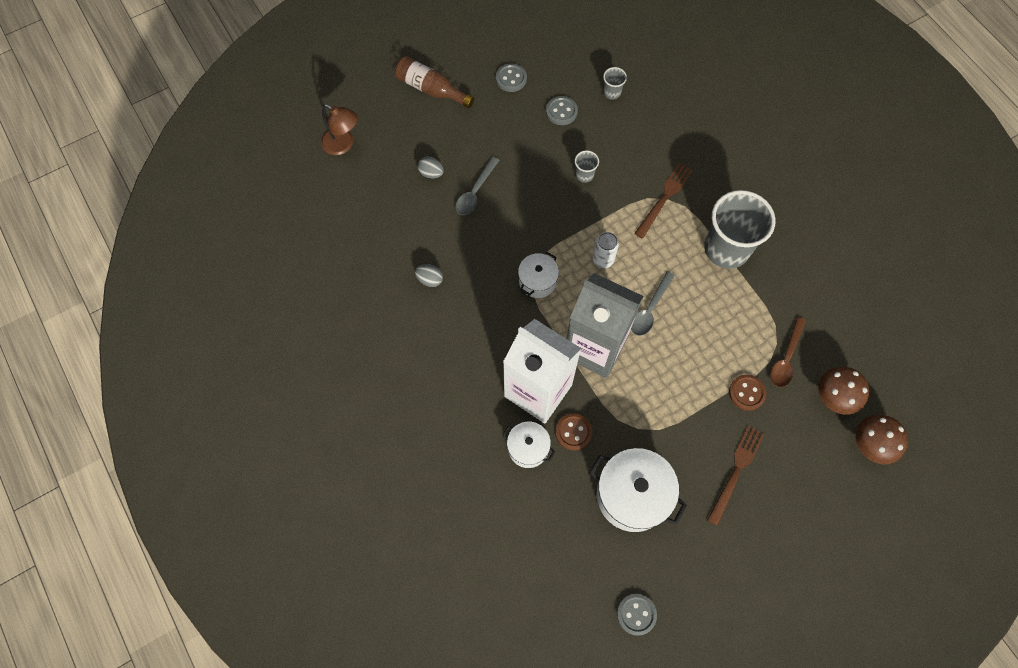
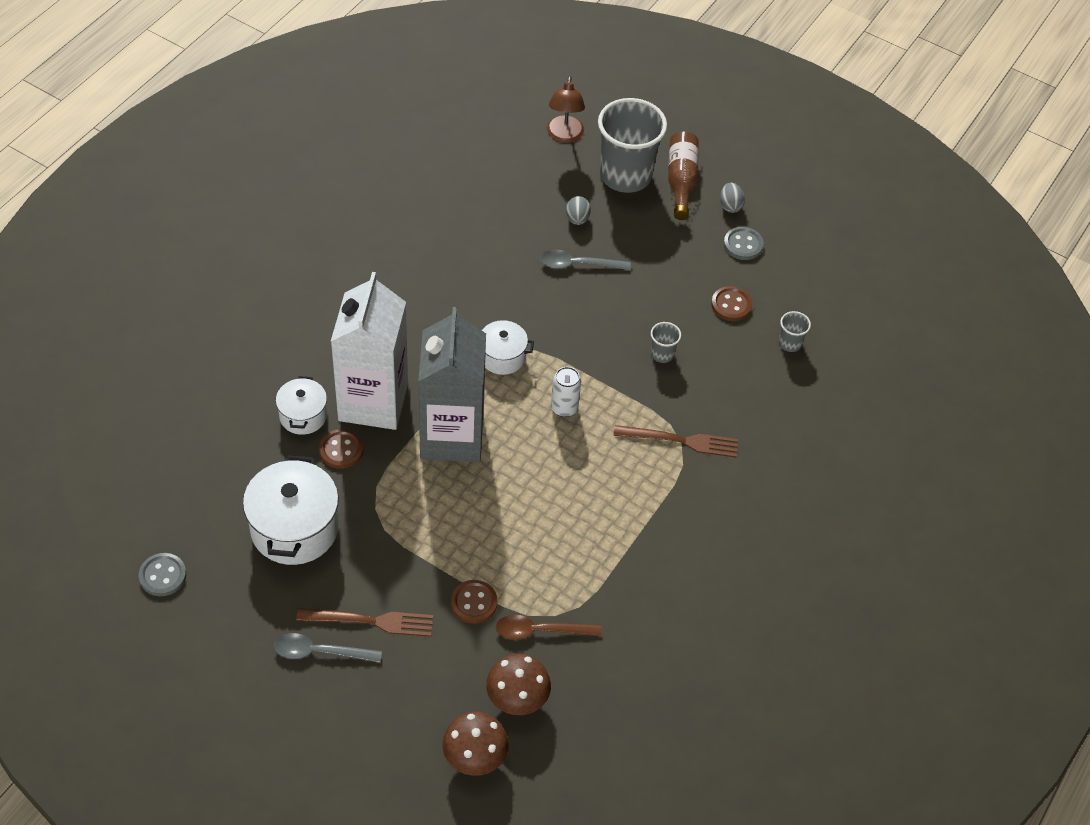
camera: 60 degrees right, 15 degrees down
grey egg [415,264,443,287] -> grey egg moved to [720,183,745,213]
grey button [546,96,578,125] -> brown button [711,286,752,321]
grey spoon [631,271,675,336] -> grey spoon moved to [274,633,382,663]
grey cup [704,190,776,269] -> grey cup moved to [598,98,667,193]

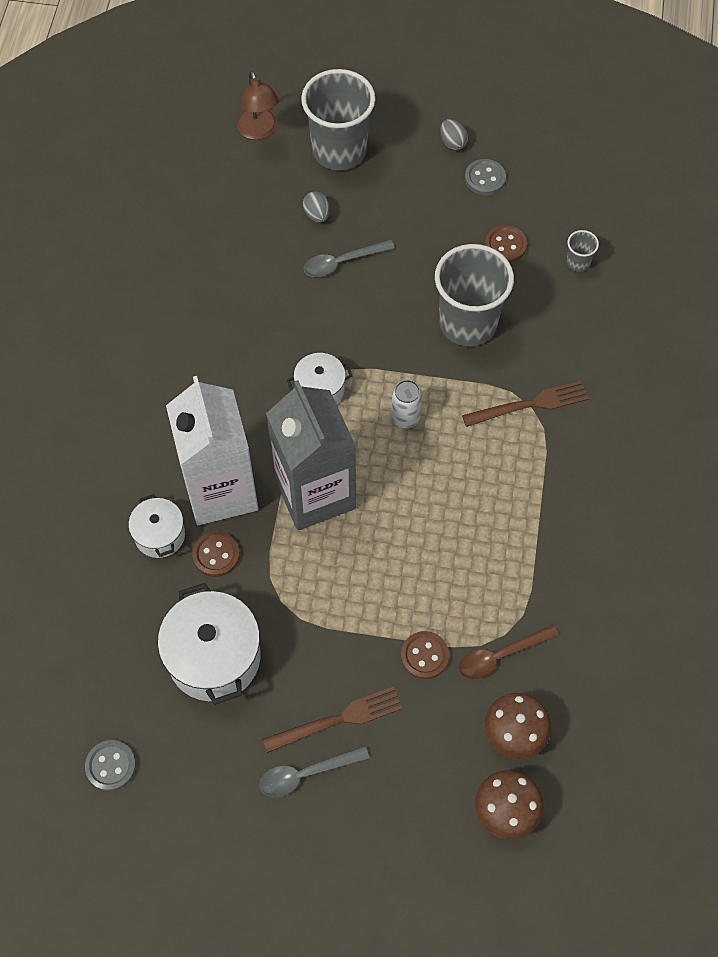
camera: 20 degrees left, 10 degrees up
grey cup [651,322,681,363] -> grey cup [435,244,514,346], size x2.39
brown bottle [668,131,699,220] -> none

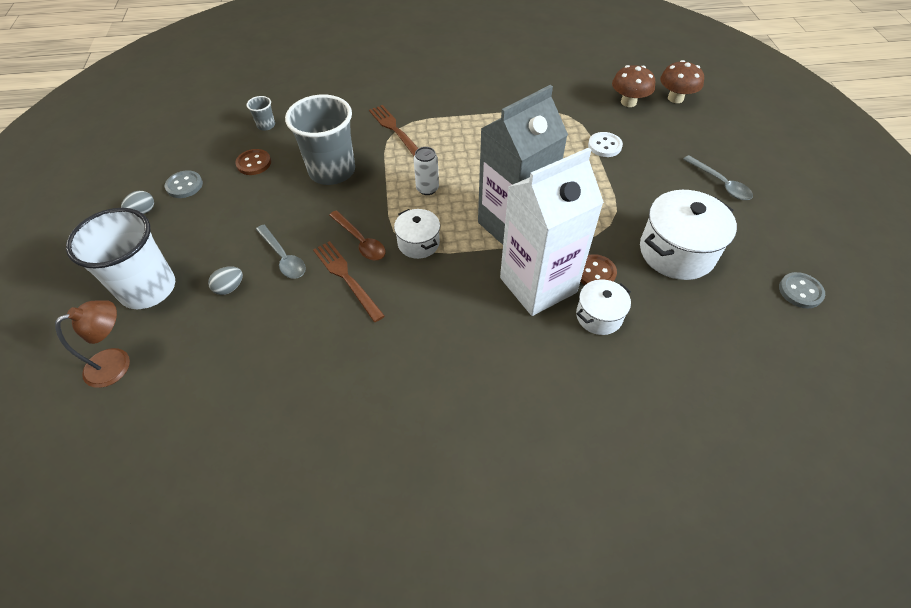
camera: 105 degrees left, 10 degrees down
brown fork [263,687,403,753] -> brown fork moved to [313,241,385,322]
grey cup [301,69,375,170] -> white cup [66,208,175,309]
brown button [401,631,449,679] -> white button [588,132,623,157]
brown spoon [458,625,559,680] -> brown spoon moved to [329,210,386,261]

